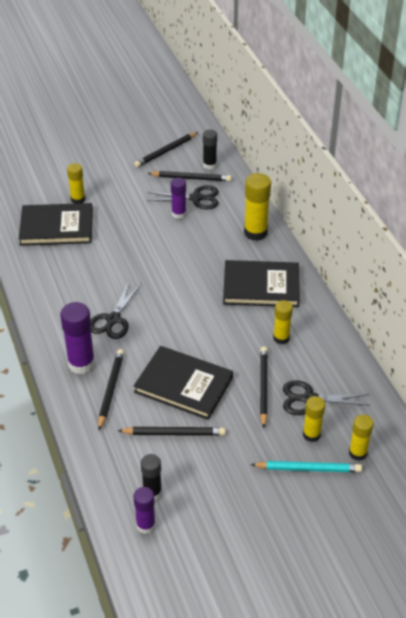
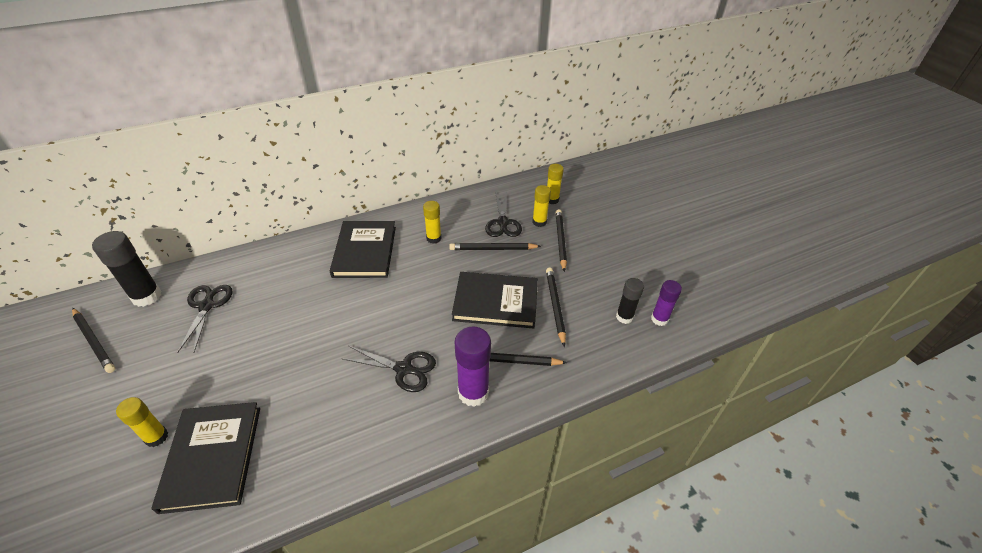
camera: 95 degrees left, 0 degrees up
black book [134,346,233,420] -> black book turned 75 degrees clockwise [452,272,538,329]
black pencil [148,171,231,182] -> black pencil moved to [556,209,567,272]
purple glue stick [171,178,186,219] -> none
black glue stick [203,129,217,170] -> black glue stick [92,231,162,307], size x1.59
yellow glue stick [244,173,271,241] -> none
turquoise pencil [250,461,362,472] -> none

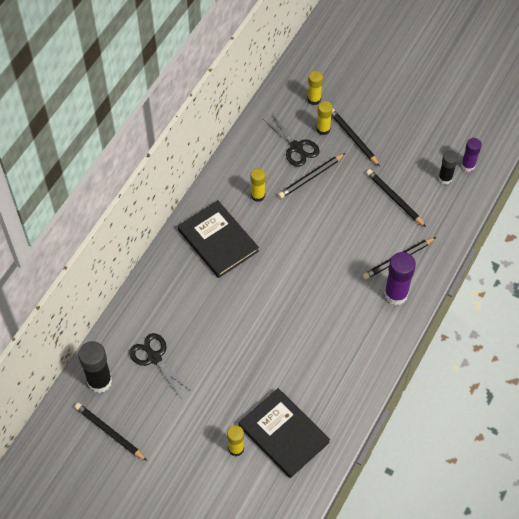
camera: 35 degrees left, 15 degrees up
black pencil [72,308,115,373] -> black pencil turned 150 degrees counterclockwise [75,403,147,461]
black scissors [343,346,436,392] -> none
black book [452,272,538,329] -> none

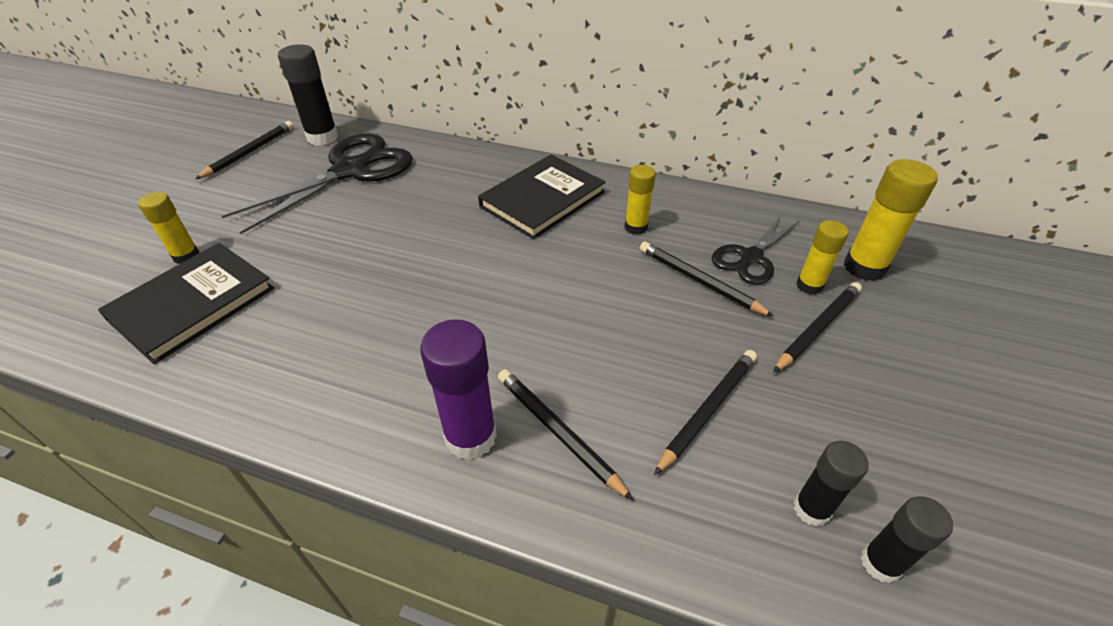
camera: 80 degrees right, 15 degrees down
black scissors [129,333,192,398] -> black scissors [221,133,413,234], size x1.77
yellow glue stick [307,71,323,105] -> yellow glue stick [844,159,938,281], size x1.59
purple glue stick [461,138,482,172] -> black glue stick [861,496,953,583]

